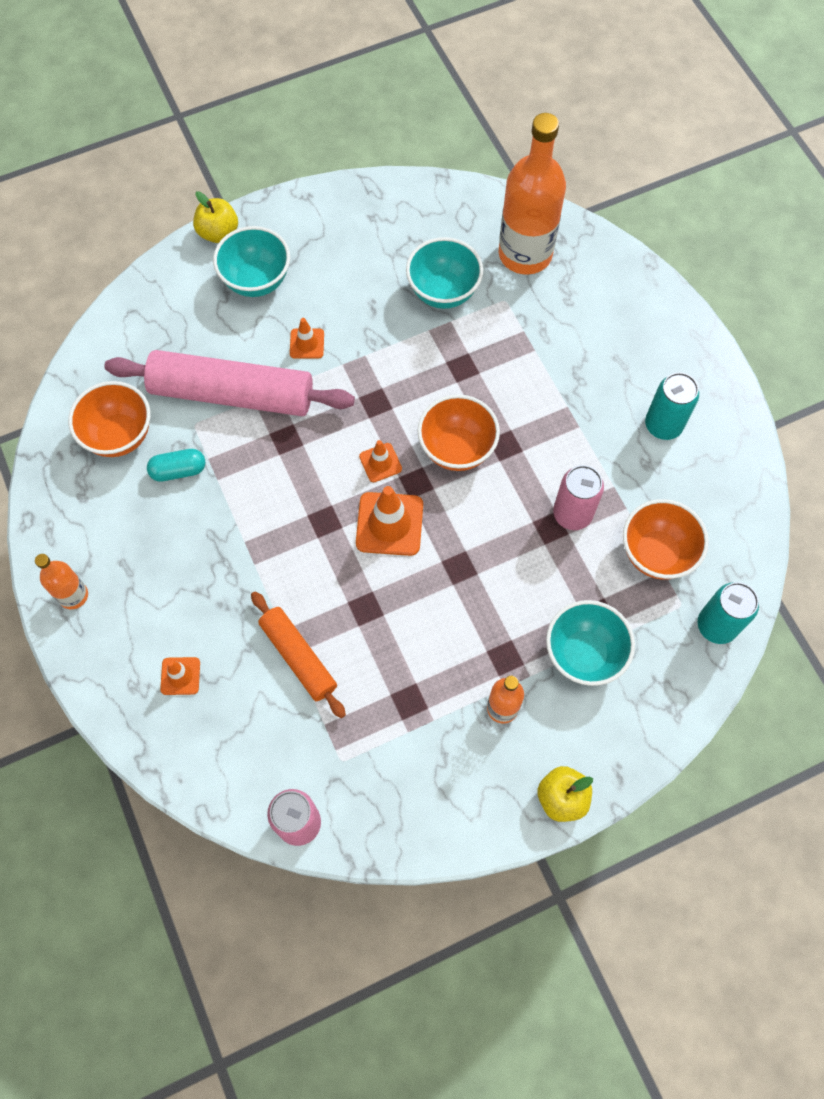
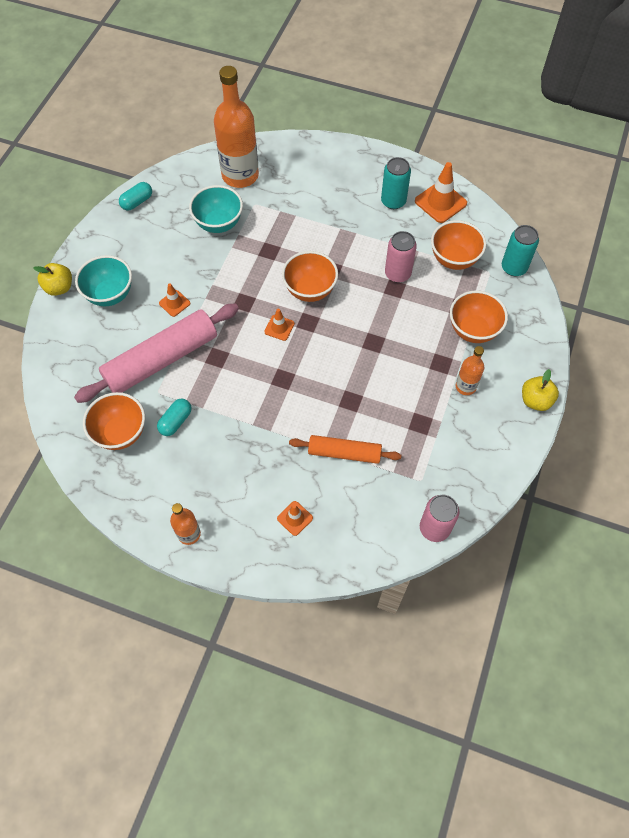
camera: 45 degrees left, 5 degrees down
orange traffic cone [356,486,423,556] -> orange traffic cone moved to [415,162,467,223]
turquoise bowl [546,600,635,686] -> orange bowl [450,290,508,343]
none -> turquoise capsule [119,182,152,211]

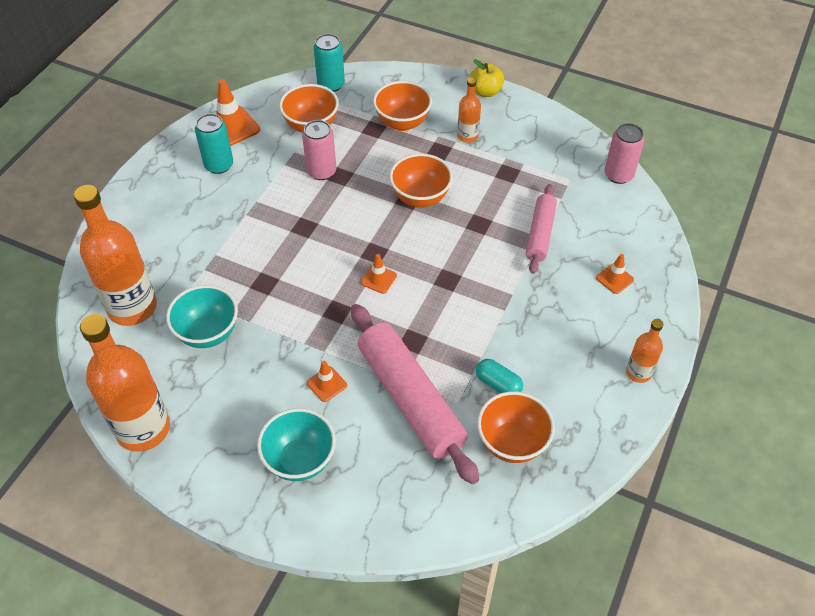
camera: 85 degrees left, 10 degrees down
yellow apple [33,263,72,296] -> none
turquoise capsule [119,182,152,211] -> orange bottle [80,314,170,452]
orange bowl [282,251,338,302] -> orange bowl moved to [389,154,453,208]
orange rolling pin [289,435,401,464] -> pink rolling pin [526,184,557,274]

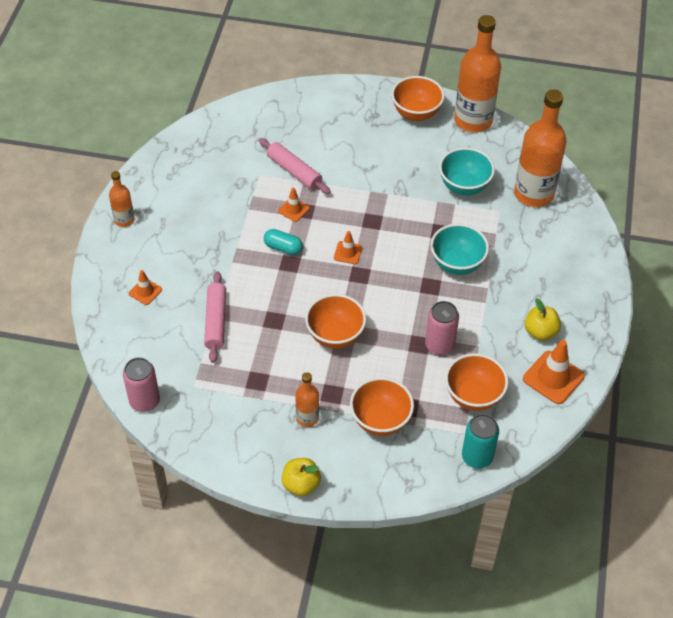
camera: 165 degrees right, 0 degrees up
turquoise can [195,113,233,174] -> yellow apple [525,298,561,341]
turquoise bowl [257,408,336,481] -> turquoise bowl moved to [431,224,489,275]
orange traffic cone [307,361,347,402] -> orange traffic cone moved to [278,188,310,222]
pink rolling pin [351,304,479,485] -> pink rolling pin [259,138,331,194], size x0.57
turquoise capsule [476,359,523,393] -> turquoise capsule moved to [264,229,303,255]
orange bowl [477,391,555,463] -> orange bowl moved to [391,76,445,121]

